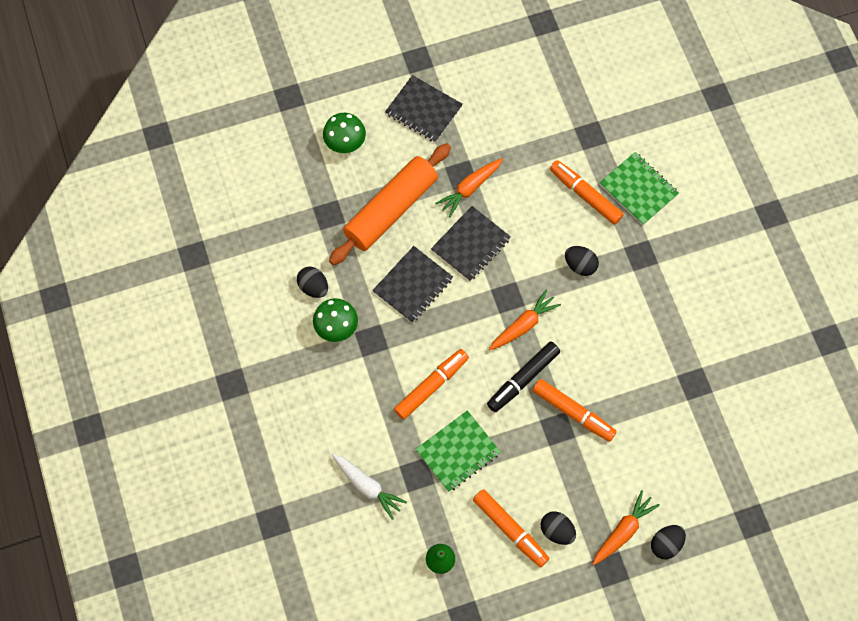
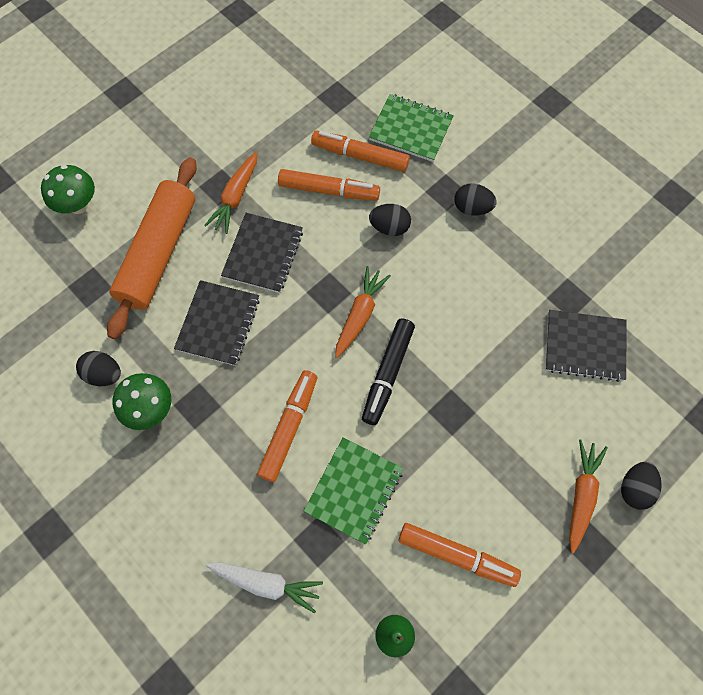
camera: 25 degrees left, 0 degrees up
black notebook [385,75,463,143] -> black notebook moved to [545,310,627,382]
orange marker [532,379,617,442] -> orange marker moved to [278,169,380,201]
black egg [541,511,576,545] -> black egg moved to [454,183,497,216]

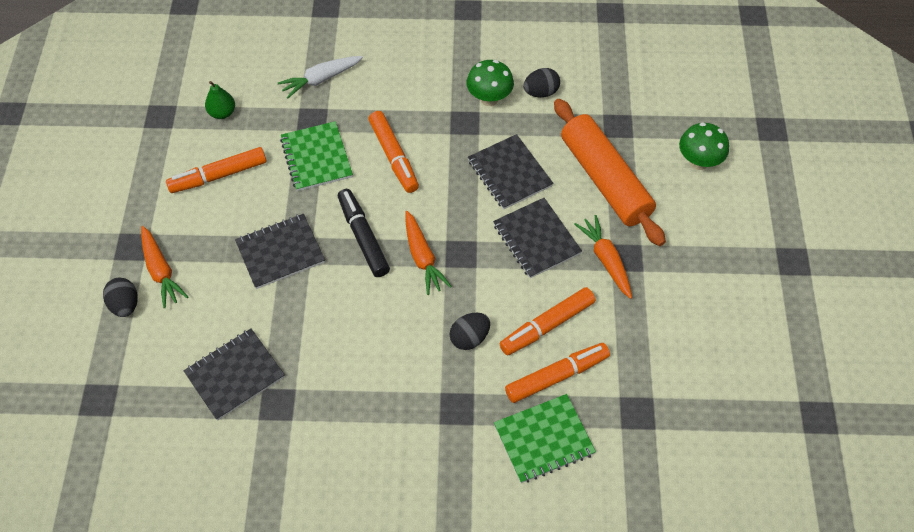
camera: 135 degrees right, 10 degrees down
black egg [454,183,497,216] -> none
none -> black notebook [235,214,325,289]

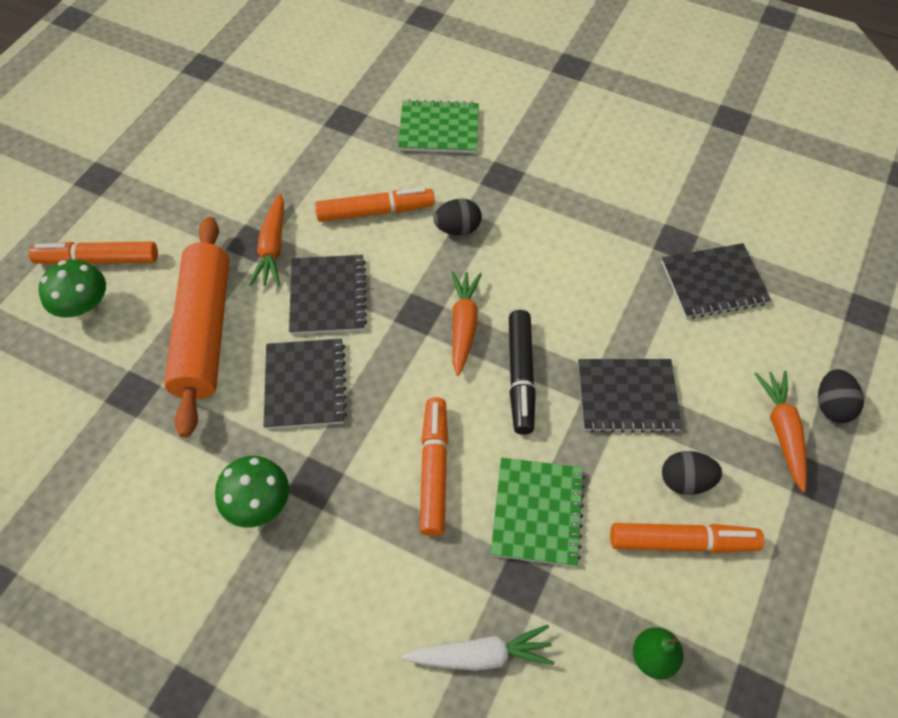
camera: 155 degrees left, 0 degrees up
orange marker [505,343,610,403] -> orange marker moved to [29,241,158,264]
black egg [523,68,560,98] -> black egg moved to [662,451,722,495]

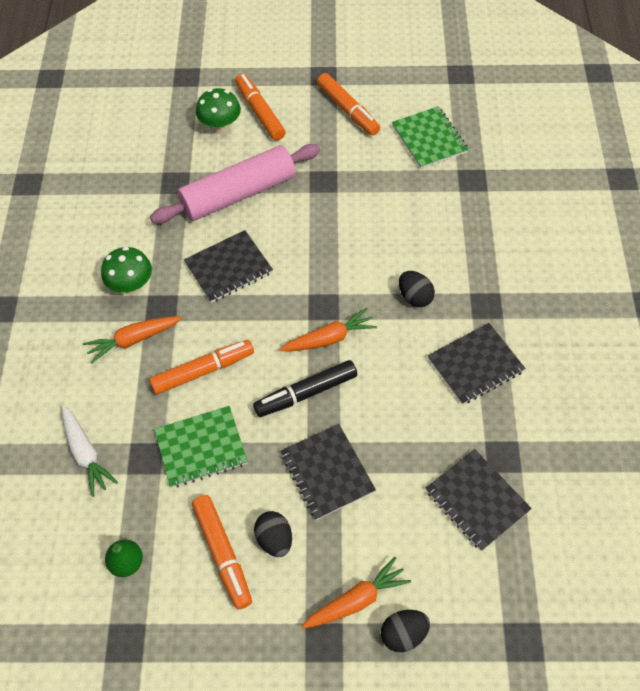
camera: 65 degrees right, 0 degrees up
orange rolling pin [164,217,229,438] -> pink rolling pin [150,144,320,224]
orange carrot [249,194,284,286] -> orange carrot moved to [83,316,182,363]
black notebook [289,255,367,334] -> black notebook moved to [428,323,526,405]
orange marker [315,187,435,222] -> orange marker moved to [317,73,380,136]
green notebook [398,99,479,153] -> green notebook moved to [392,106,469,169]

